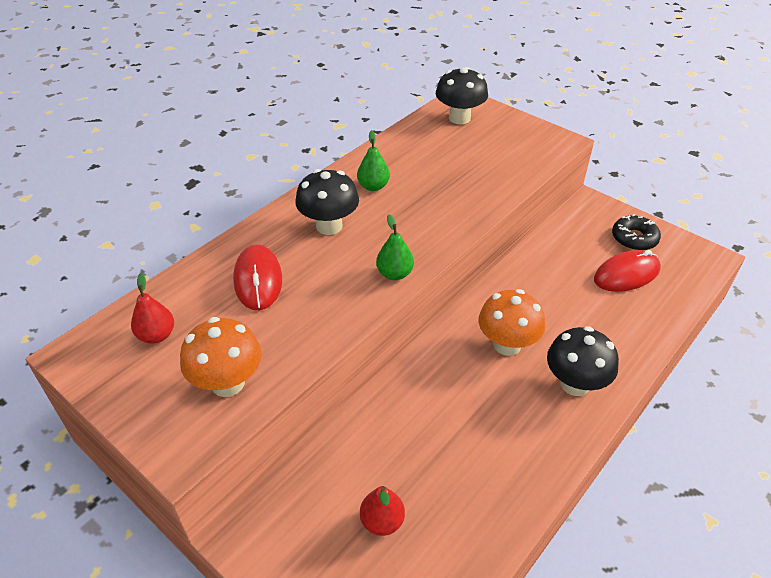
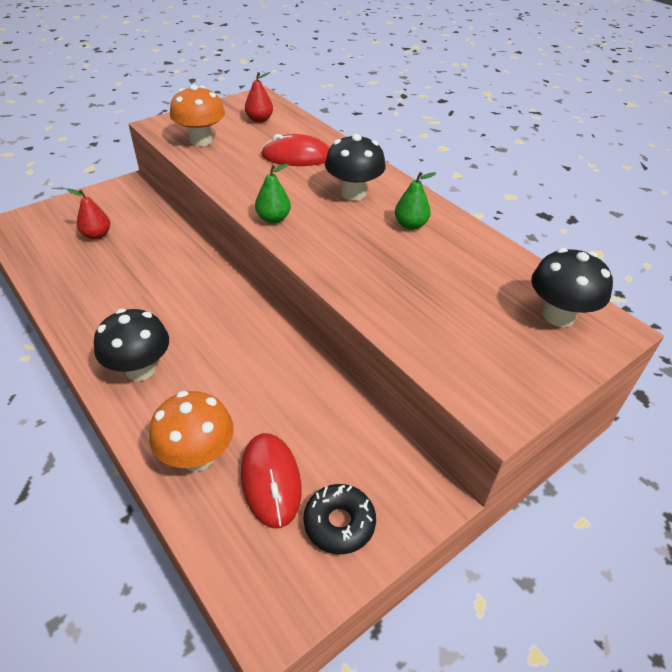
camera: 100 degrees right, 0 degrees up
orange mushroom [479,289,545,356] -> orange mushroom moved to [149,391,234,471]

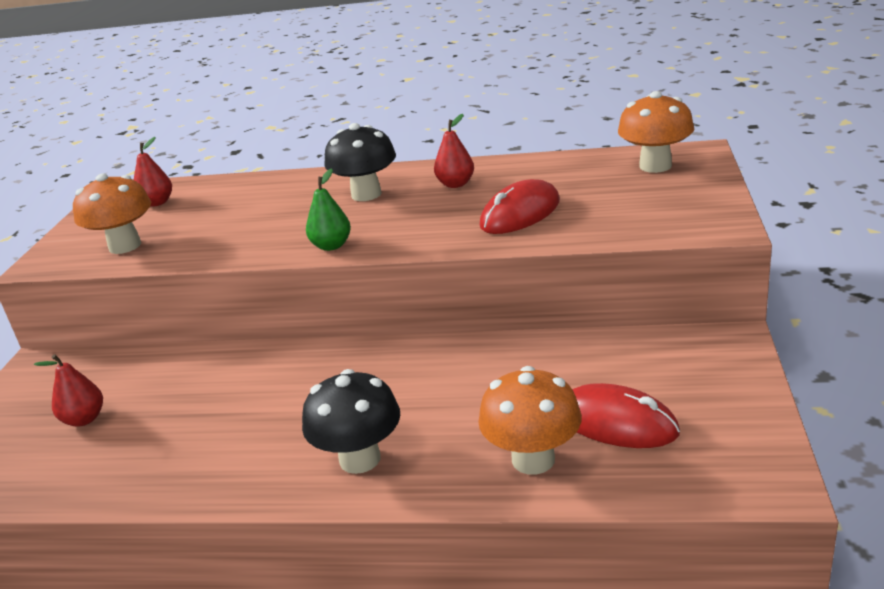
camera: 40 degrees left, 15 degrees down
red mouse [261,134,329,166] -> red mouse moved to [480,179,560,234]
black donut [304,484,376,554] -> none
green pear [395,172,436,230] -> red pear [434,114,474,188]
black mushroom [531,248,613,327] -> orange mushroom [618,91,694,173]

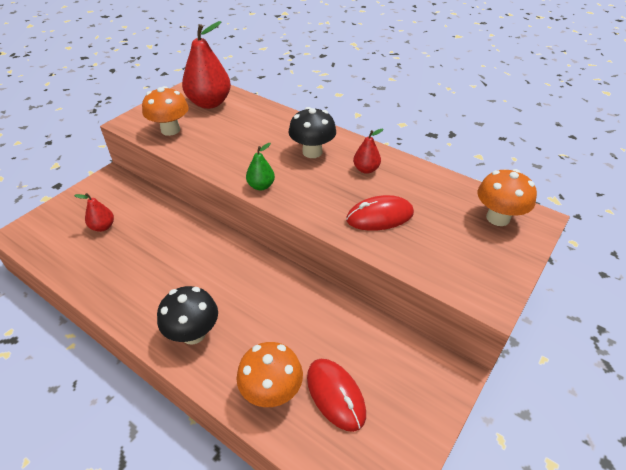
camera: 25 degrees right, 15 degrees up
red pear [134,137,172,207] -> red pear [182,21,231,109], size x2.02

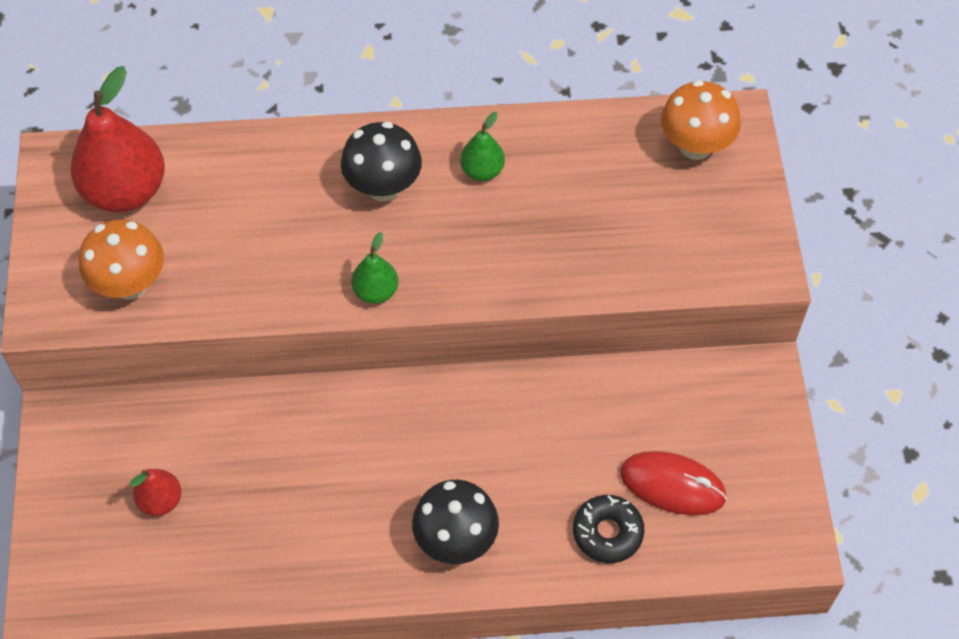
camera: 40 degrees left, 15 degrees up
orange mushroom [237,342,303,407] -> black donut [573,495,644,563]
red mouse [346,195,414,231] -> none
red pear [353,129,383,174] -> green pear [460,112,505,181]

